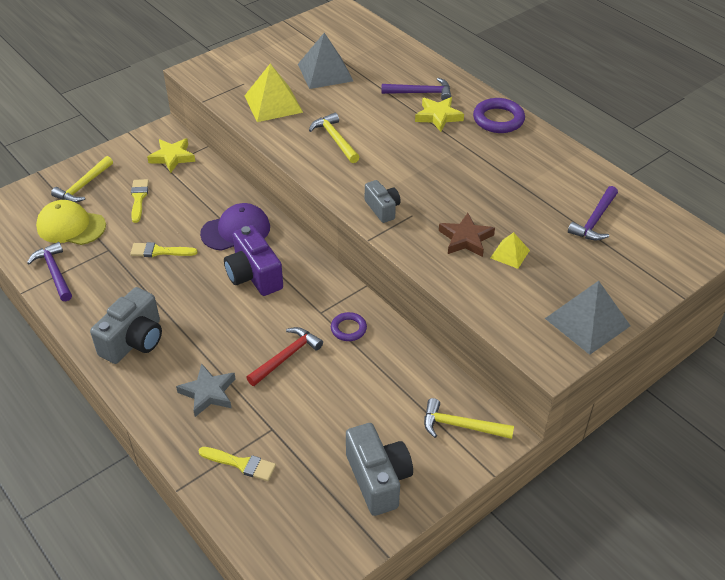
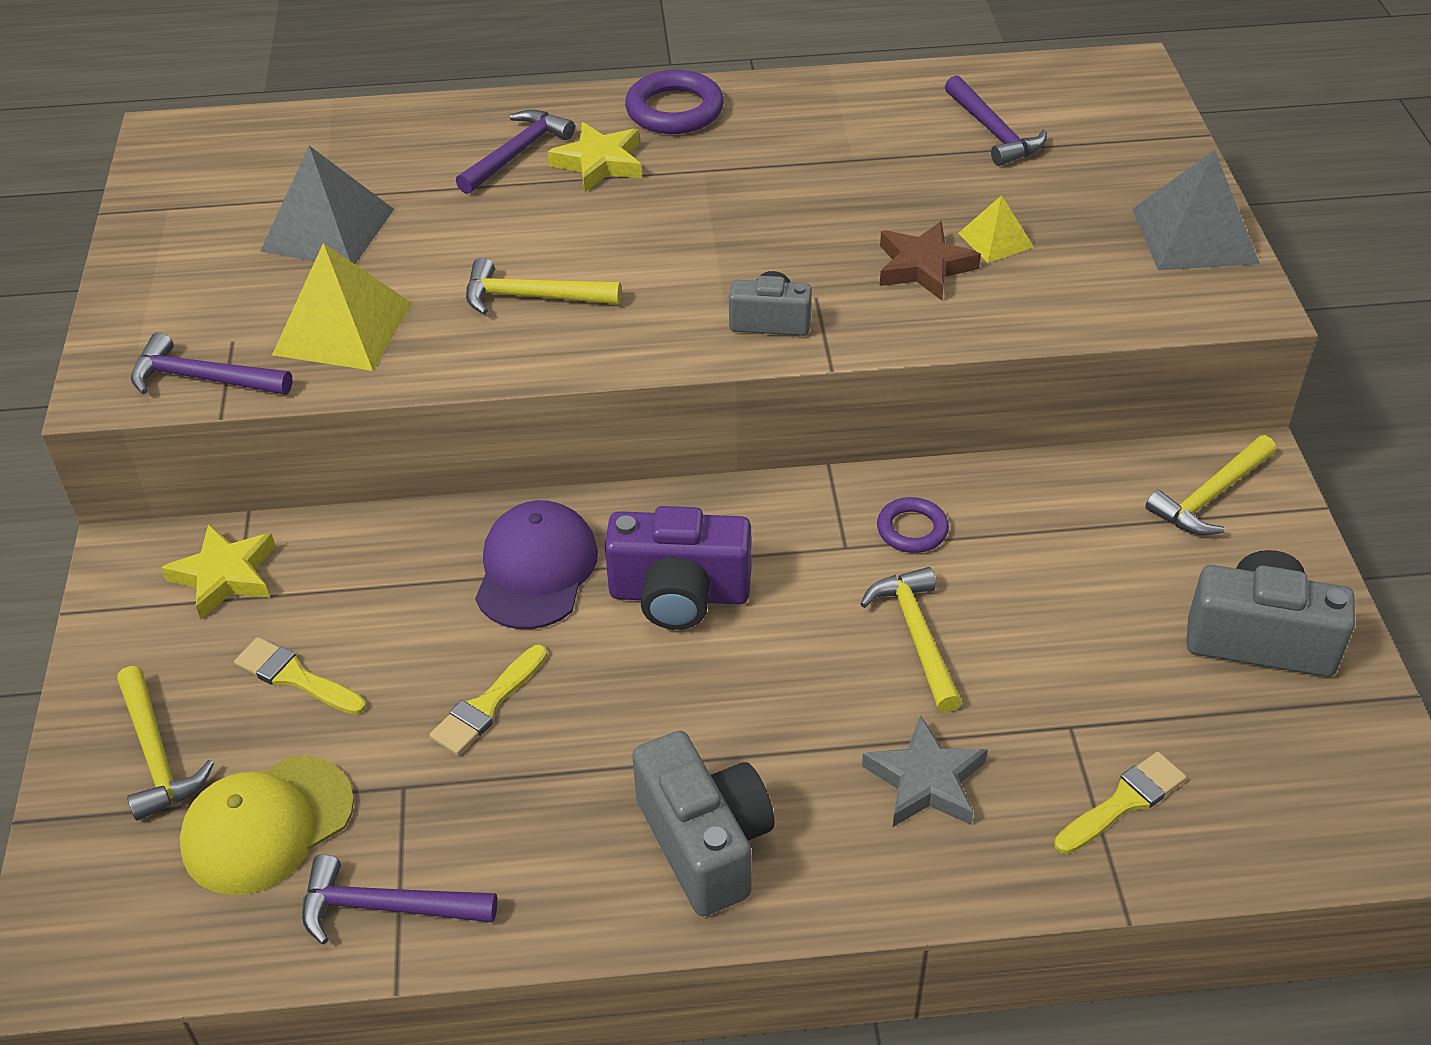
camera: 55 degrees left, 0 degrees up
red hammer [246,327,323,386] -> yellow hammer [860,567,962,713]
none -> purple hammer [131,332,292,395]

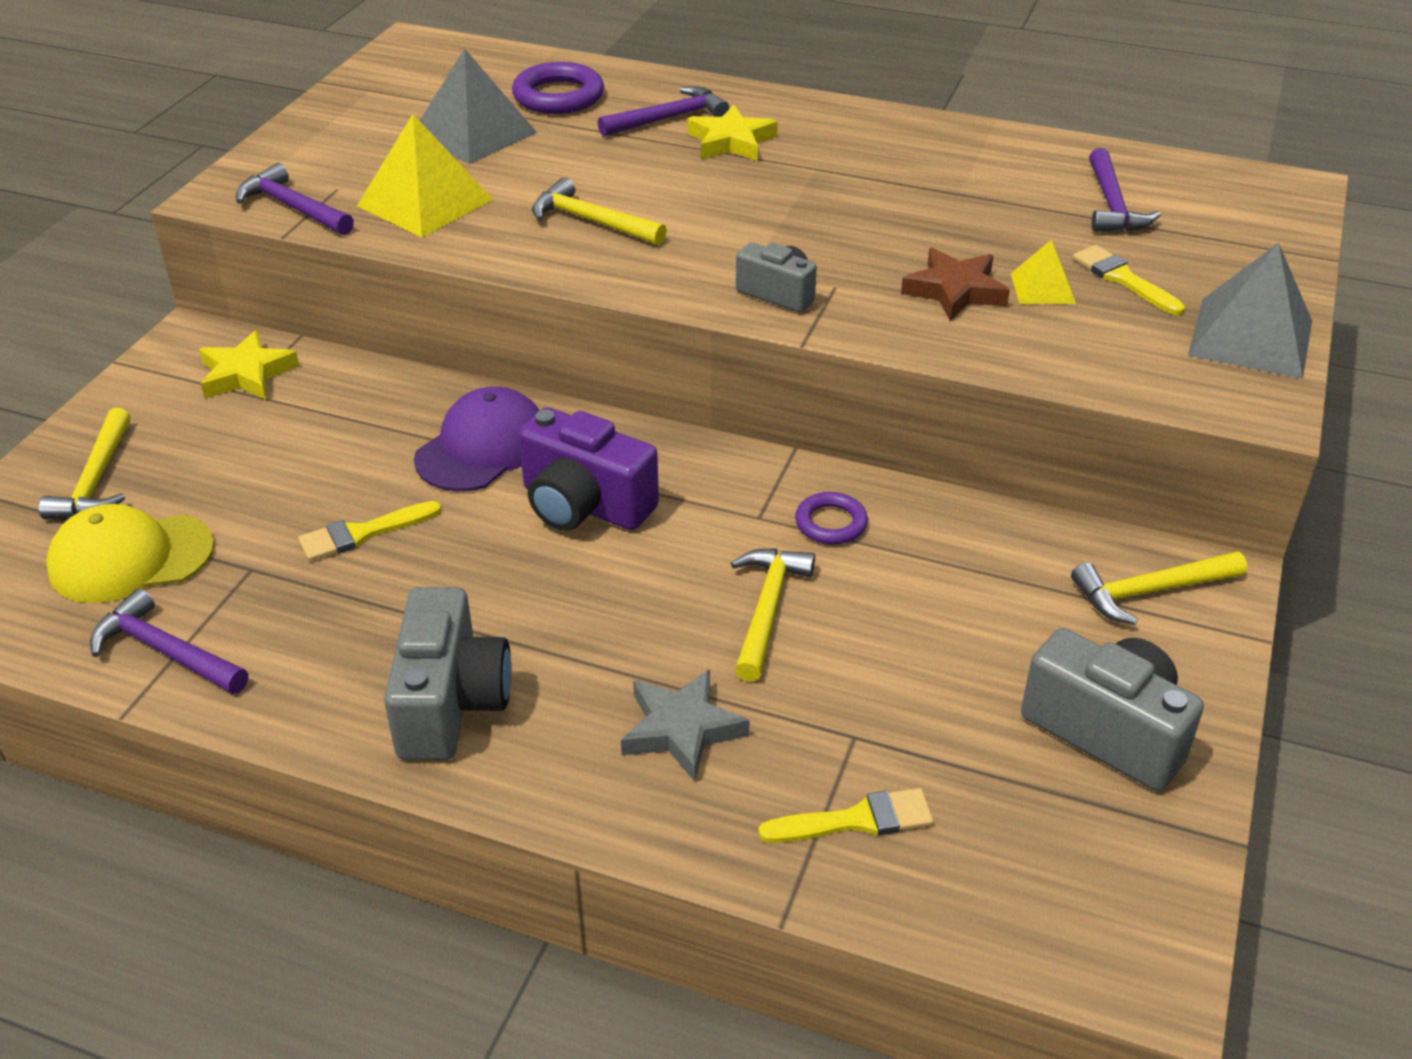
camera: 25 degrees right, 5 degrees down
yellow brush [234,637,366,715] -> yellow brush moved to [1073,245,1185,315]
purple ring [625,70,724,134] -> purple ring moved to [512,62,604,114]

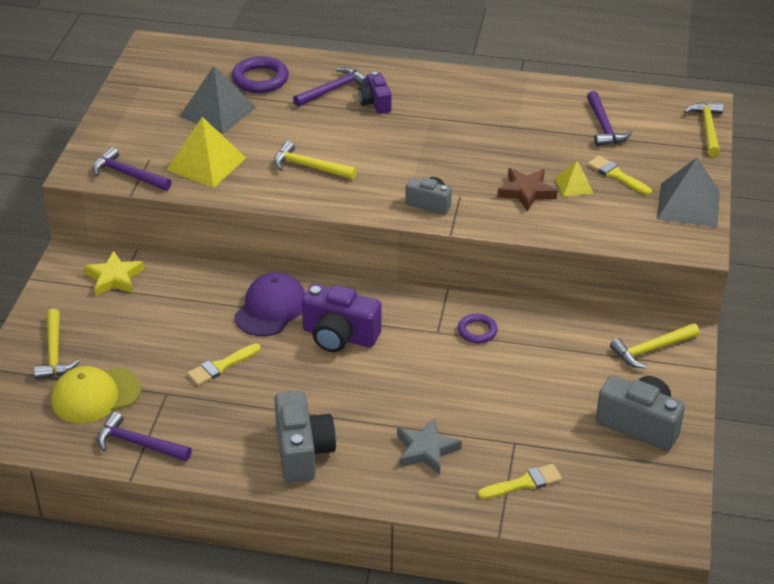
camera: 10 degrees left, 0 degrees up
yellow star [687,105,778,161] -> purple camera [358,72,391,114]
yellow hammer [731,548,815,682] -> yellow hammer moved to [684,102,723,157]

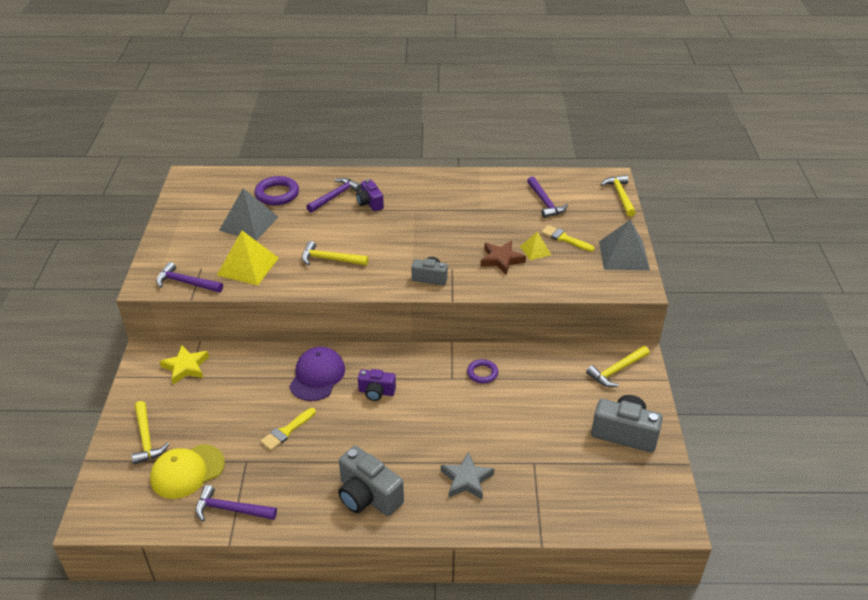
camera: 10 degrees left, 0 degrees up
grey camera [274,391,336,483] -> grey camera turned 150 degrees clockwise [338,446,404,516]
purple camera [302,284,381,352] -> purple camera [358,369,396,401], size x0.60
yellow brush [478,464,562,499] -> none

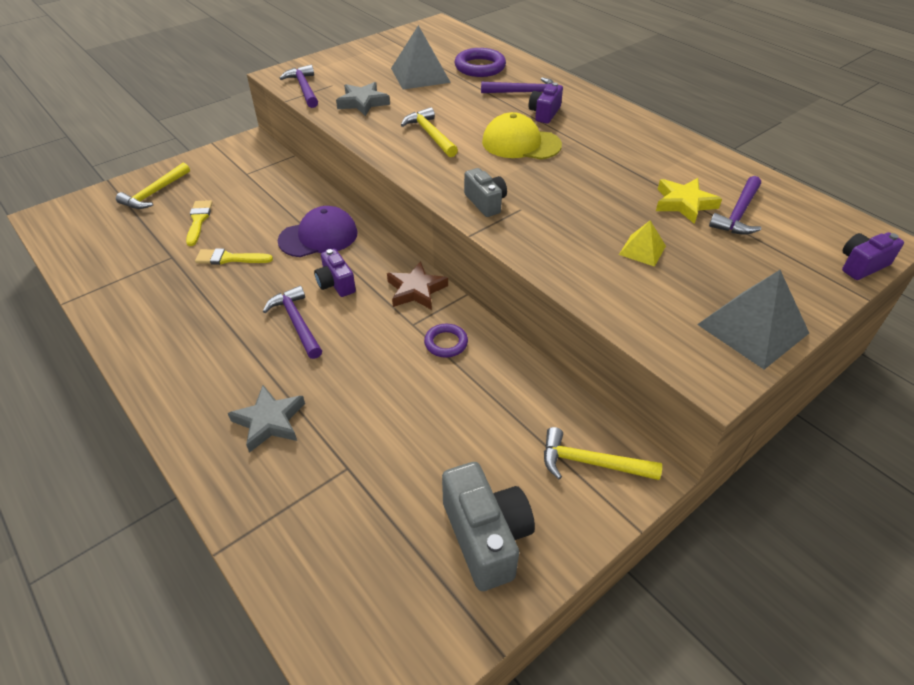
camera: 50 degrees right, 5 degrees up
yellow cap [150,444,225,499] -> yellow cap moved to [482,112,562,160]
yellow star [160,345,209,384] -> yellow star moved to [656,178,722,224]
purple hammer [195,485,277,522] -> purple hammer moved to [263,286,322,359]
yellow pyramid [217,231,279,285] -> grey star [336,82,390,116]
grey camera [338,446,404,516] -> none
brown star [481,241,526,275] -> brown star moved to [387,261,448,310]
yellow brush [541,225,595,252] -> yellow brush moved to [186,200,213,246]
yellow hammer [601,175,636,217] -> purple camera [842,232,904,280]

